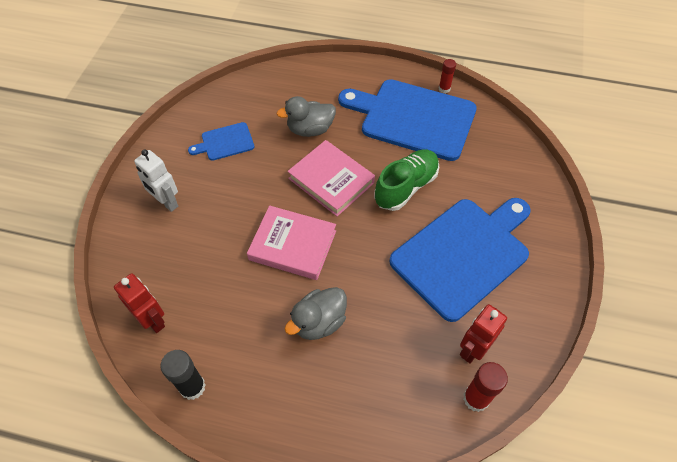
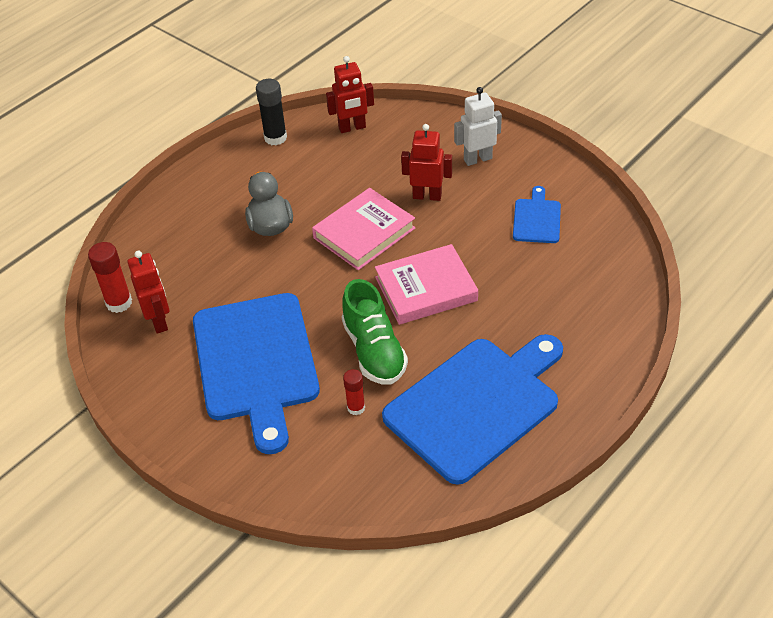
camera: 120 degrees right, 10 degrees down
grey duck [277,96,336,137] -> none
red glue stick [439,59,456,93] -> red glue stick moved to [343,369,365,415]
none -> red robot [401,124,452,201]

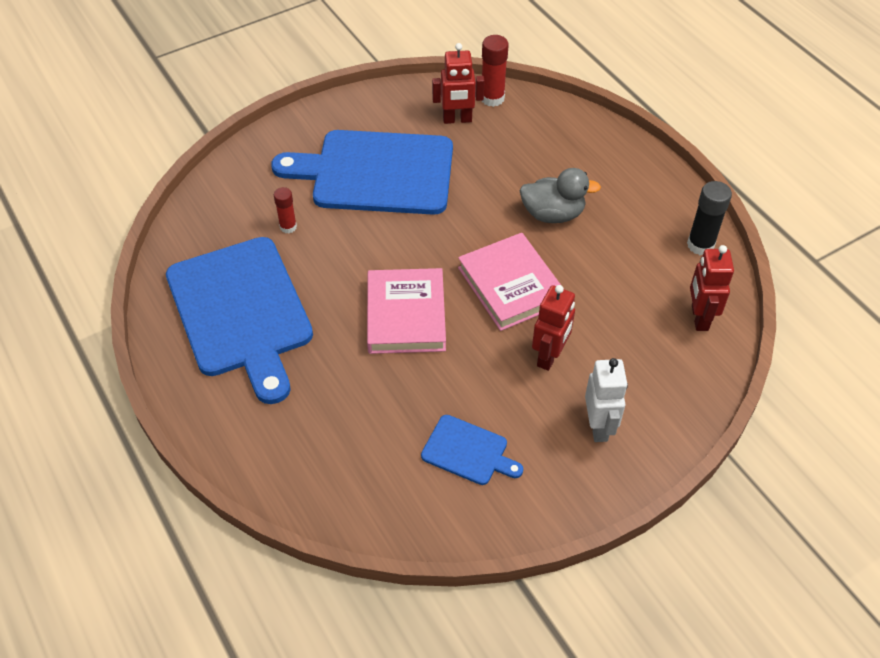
camera: 105 degrees right, 5 degrees up
green shoe [342,279,408,385] -> none

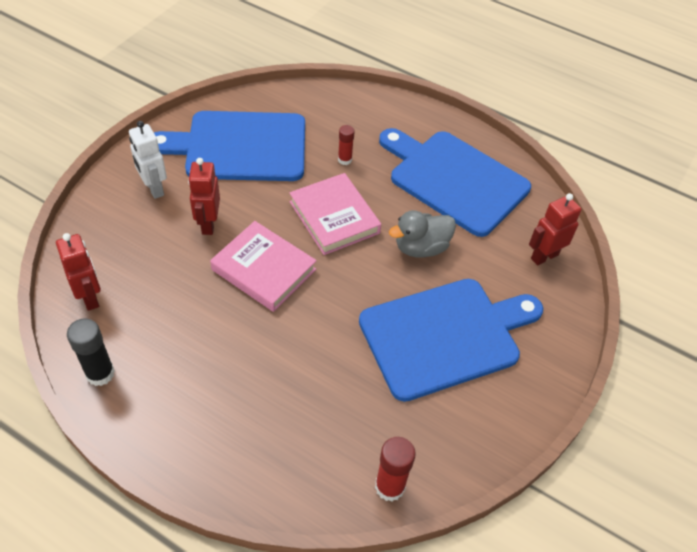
camera: 150 degrees right, 0 degrees up
red glue stick [274,187,297,233] -> red glue stick moved to [338,125,355,165]
blue cutting board [421,415,523,485] -> blue cutting board [154,111,305,181], size x2.20
red robot [432,43,485,124] -> red robot moved to [529,193,582,266]
grey duck [520,168,601,223] -> grey duck moved to [389,210,456,258]

